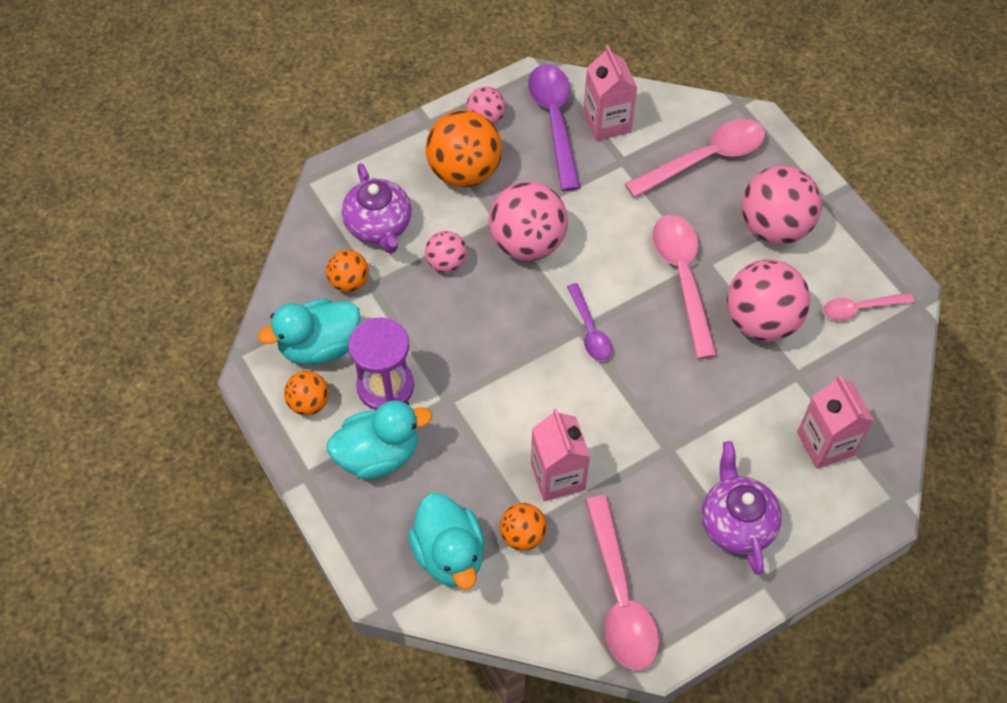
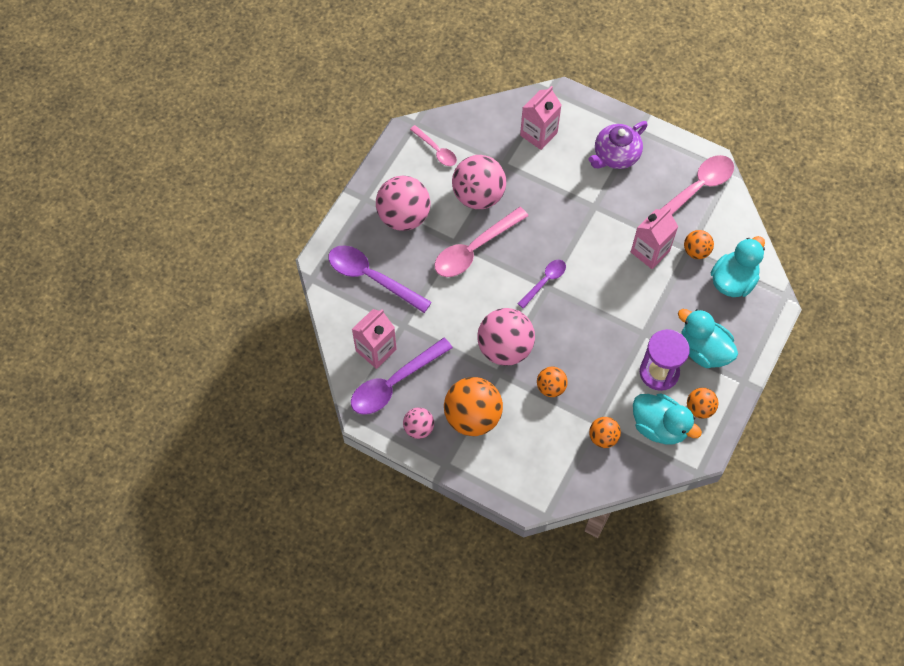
camera: 120 degrees left, 5 degrees up
purple teapot [342,163,412,254] -> none
pink ball [425,231,467,273] -> orange ball [537,367,568,397]
pink spoon [625,119,765,198] -> purple spoon [329,246,432,313]

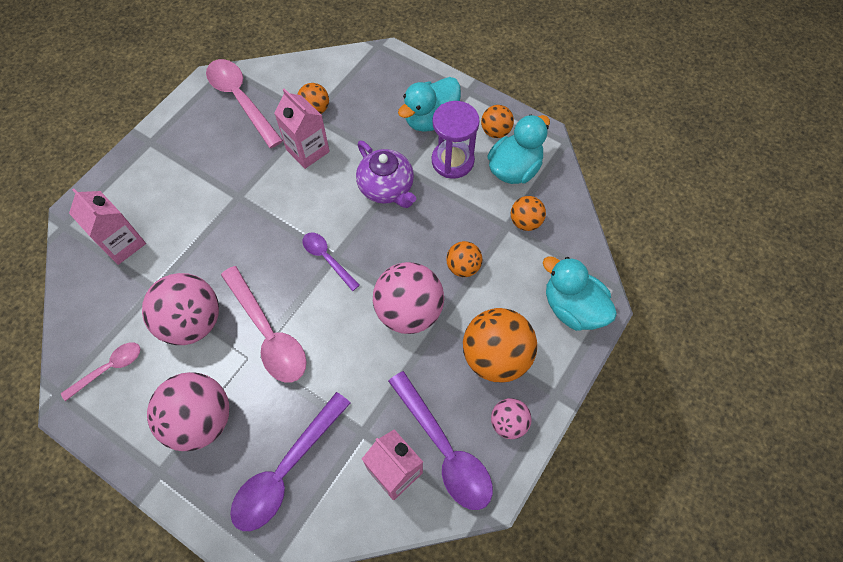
camera: 85 degrees left, 0 degrees up
purple teapot [588,121,647,169] -> purple teapot moved to [356,141,416,208]
turquoise duck [711,236,765,297] -> turquoise duck moved to [543,256,617,331]

